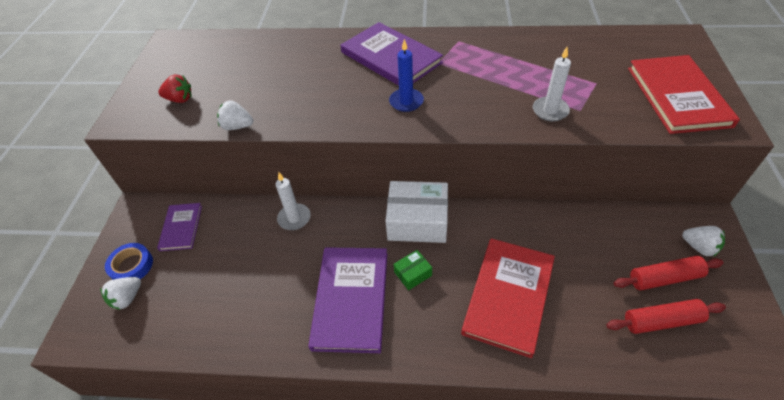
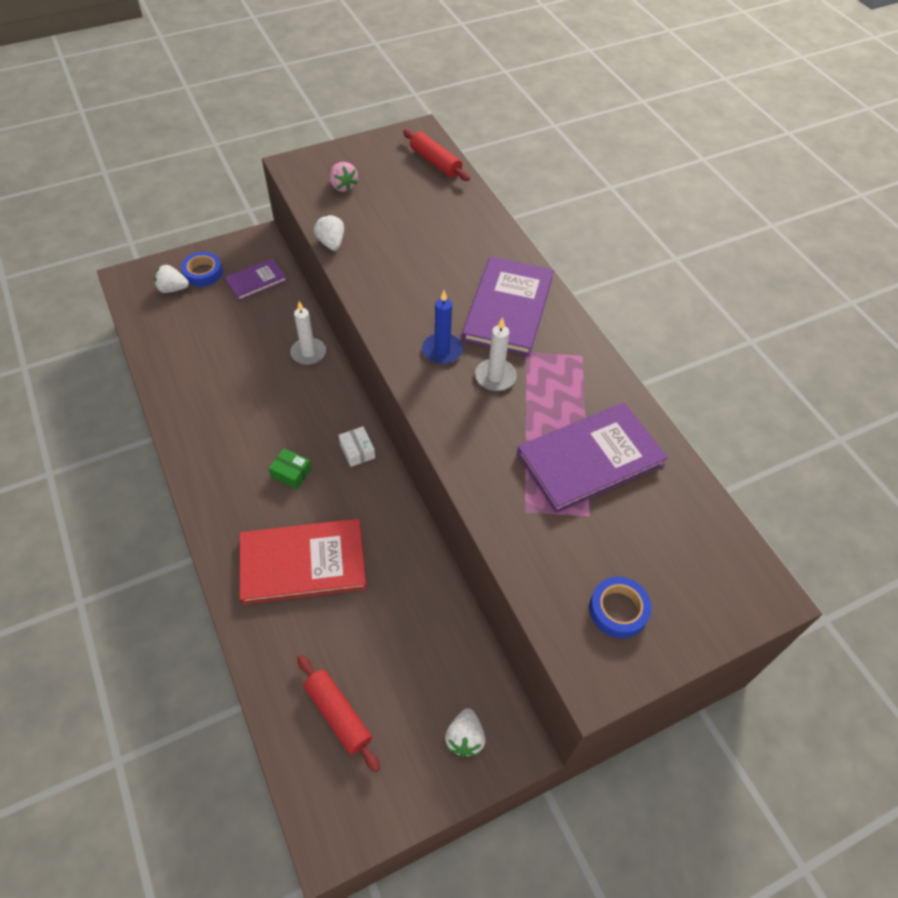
camera: 55 degrees right, 5 degrees up
red strawberry [158,74,191,103] -> pink strawberry [329,162,358,192]
purple book [308,247,387,353] -> purple book moved to [517,402,668,513]
white box [385,181,448,243] -> white box [338,426,375,467], size x0.47
white candle [533,47,571,121] -> white candle moved to [475,317,517,391]
red rolling pin [613,256,724,291] -> red rolling pin moved to [403,129,470,181]
red book [628,55,740,134] -> blue tape [589,577,652,638]

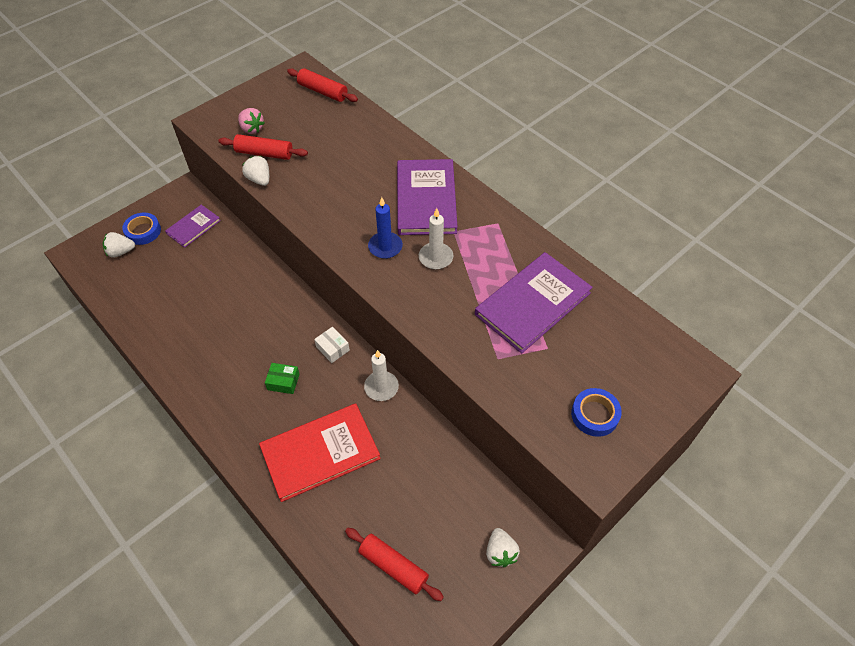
camera: 15 degrees left, 0 degrees up
white candle [290,301,326,365] -> white candle moved to [364,350,399,401]
none -> red rolling pin [218,134,308,160]

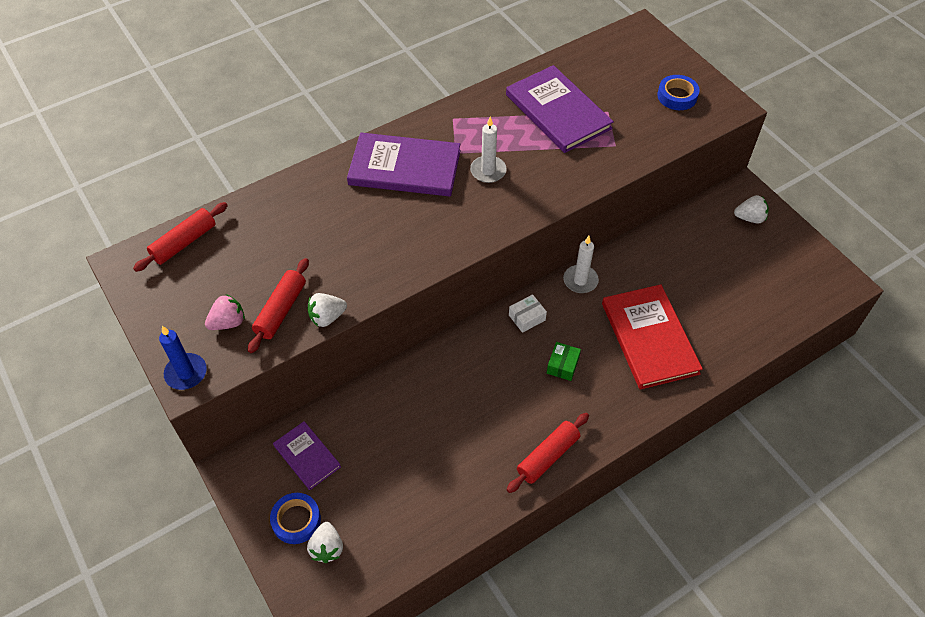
camera: 80 degrees left, 0 degrees up
red rolling pin [345,528,444,601] -> red rolling pin moved to [507,413,589,493]
blue candle [368,197,403,259] -> blue candle moved to [159,326,207,390]

